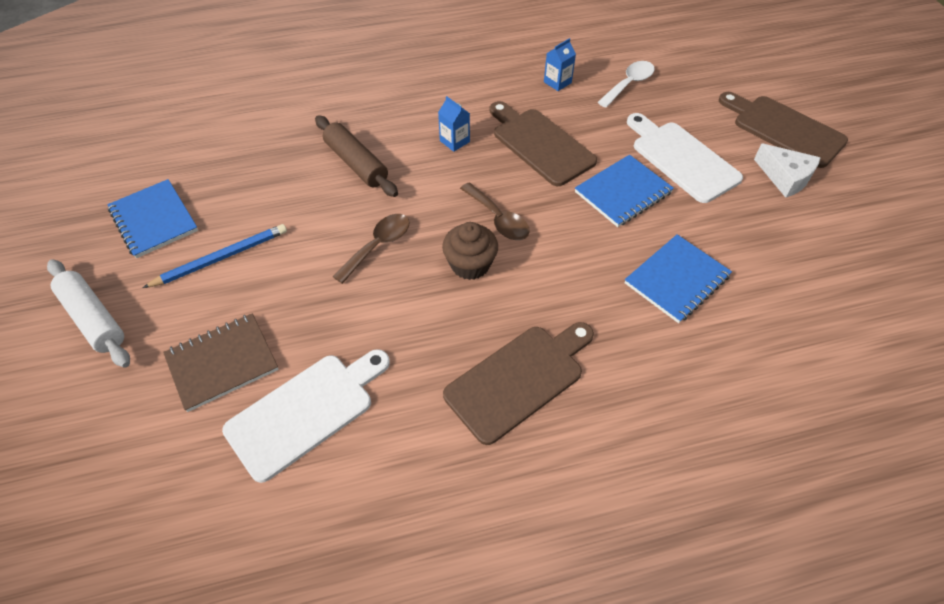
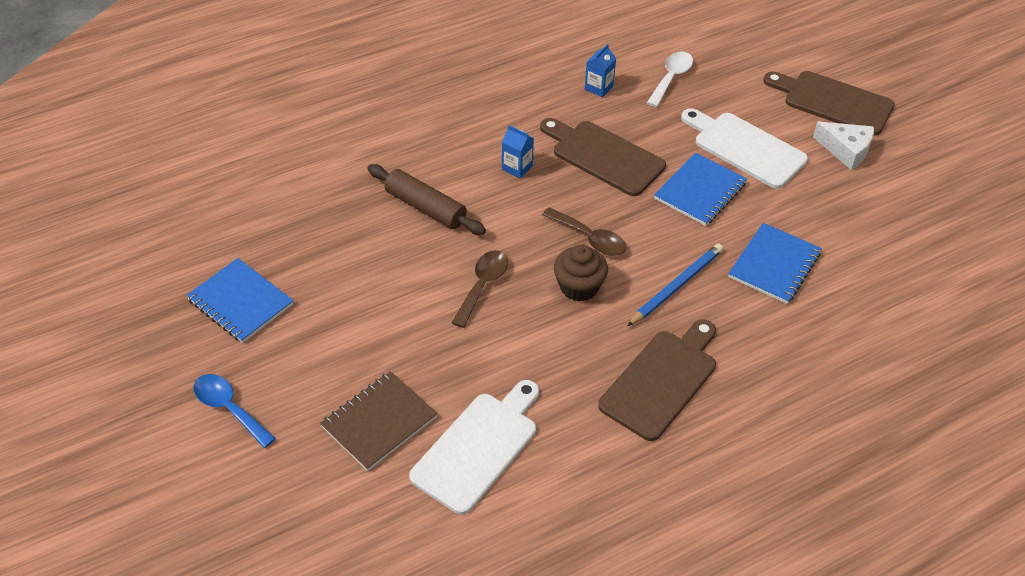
camera: 15 degrees left, 5 degrees down
white rolling pin [47,259,130,368] -> blue spoon [193,374,276,448]
blue pencil [143,224,287,288] -> blue pencil moved to [627,244,723,326]

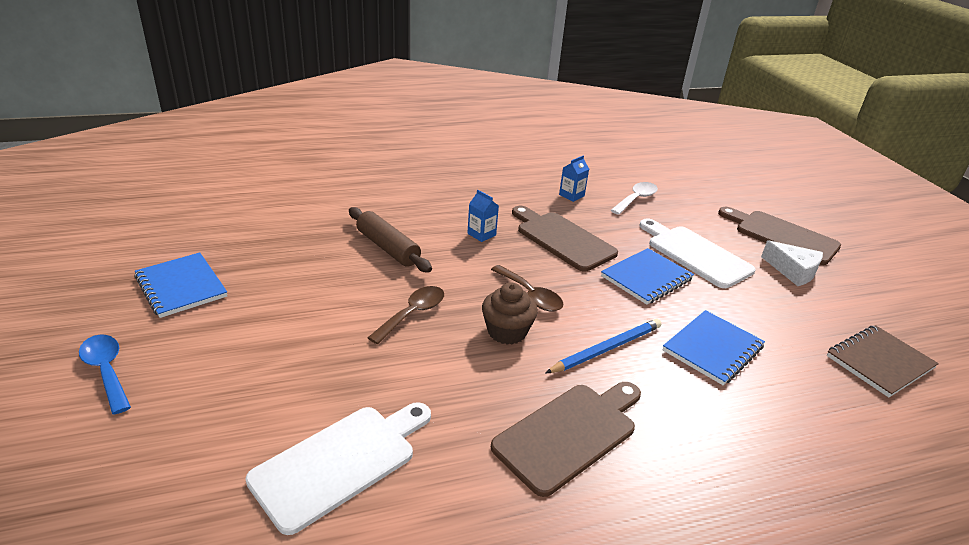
camera: 10 degrees right, 15 degrees down
brown notebook [320,371,437,471] -> brown notebook moved to [827,325,939,398]

